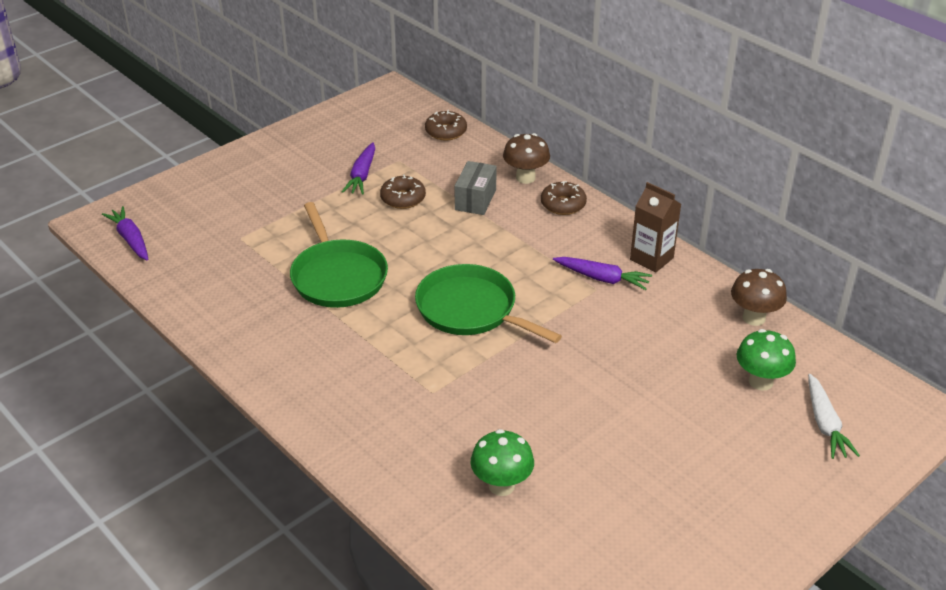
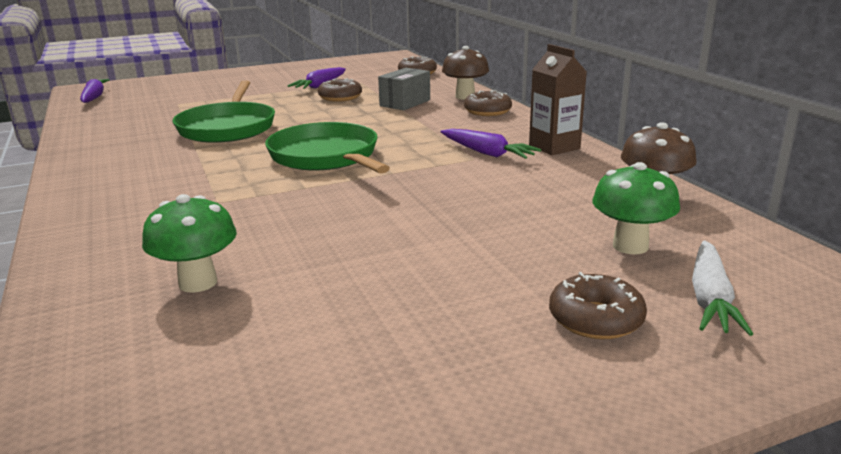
camera: 20 degrees right, 15 degrees down
none -> brown donut [549,272,647,339]

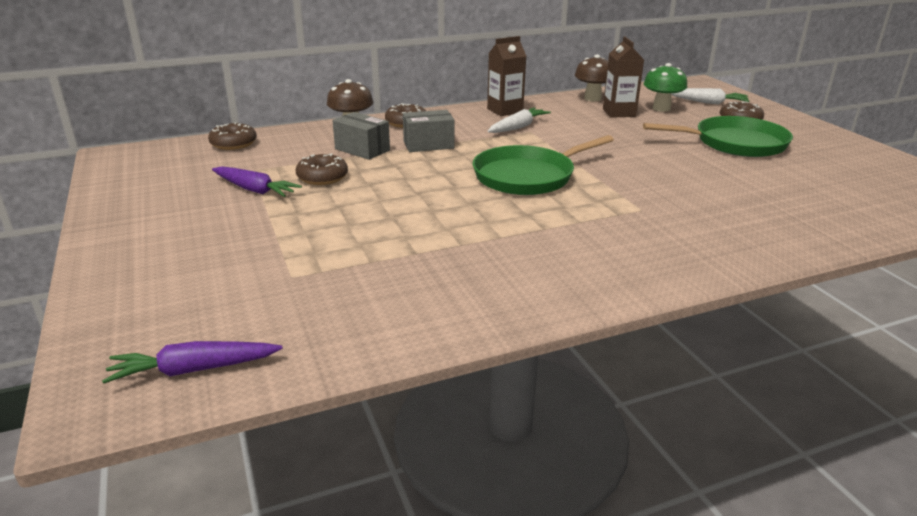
camera: 90 degrees left, 5 degrees up
green mushroom [142,194,237,293] -> none
green pan [173,80,275,143] -> green pan moved to [643,116,793,157]
purple carrot [440,129,542,159] -> white carrot [488,107,551,133]
none -> grey box [403,110,455,152]
none -> brown carton [603,36,644,118]

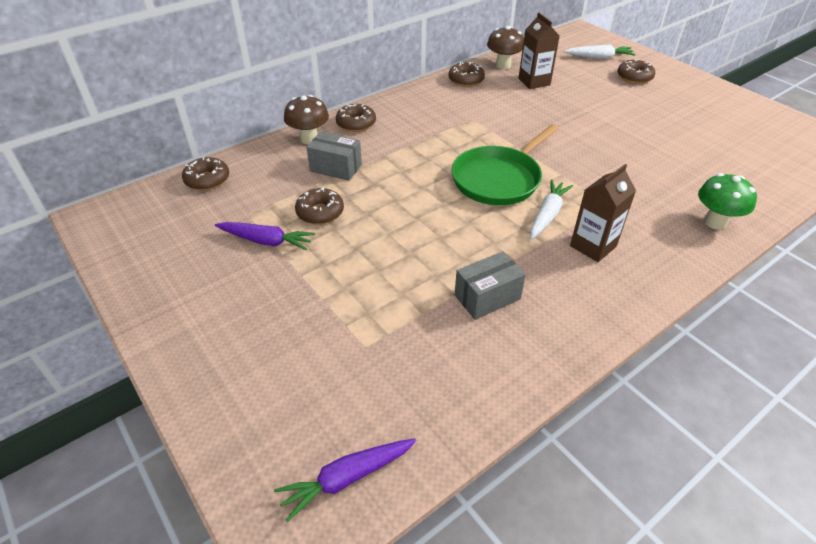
camera: 15 degrees left, 15 degrees up
grey box [403,110,455,152] -> grey box moved to [455,251,526,320]
brown carton [487,36,526,116] -> brown carton moved to [570,164,636,262]
white carrot [488,107,551,133] -> white carrot moved to [530,179,573,240]
green pan [643,116,793,157] -> none
green mushroom [644,63,687,112] -> green mushroom moved to [698,173,757,230]
none -> brown donut [448,62,485,87]

